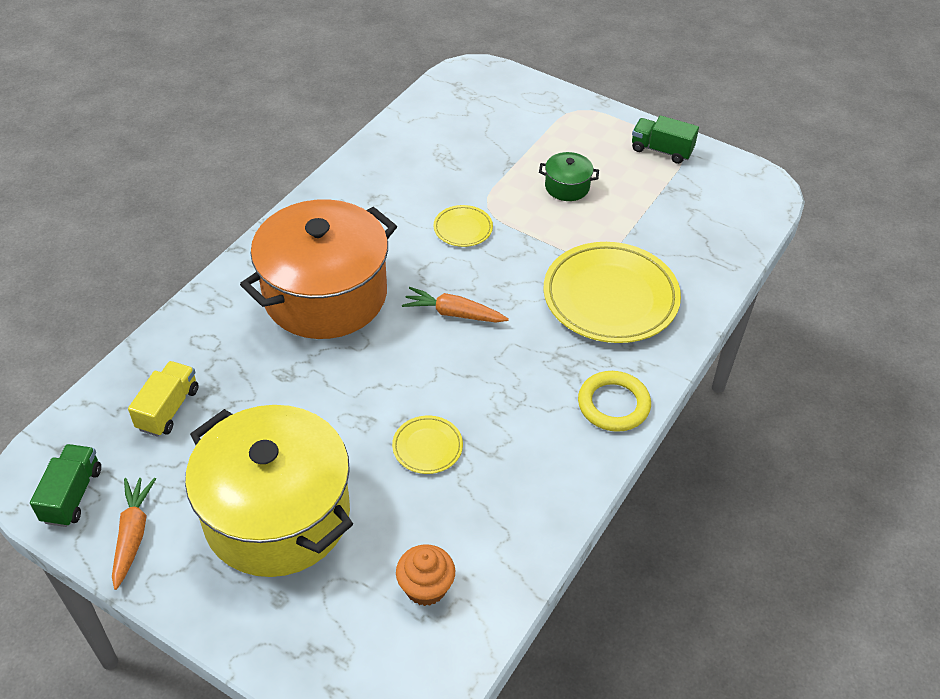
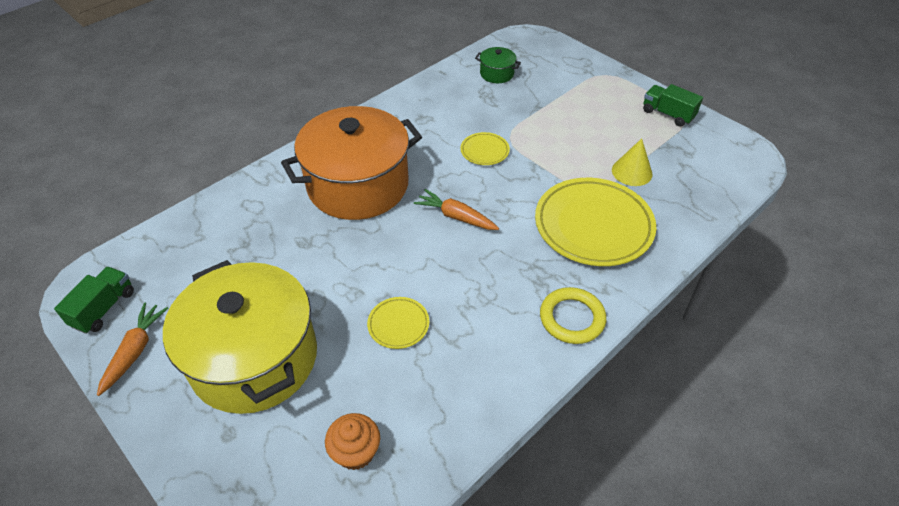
camera: 15 degrees right, 0 degrees up
yellow truck [128,361,198,437] -> none
green pot [539,152,599,201] -> green pot moved to [475,47,521,83]
none -> yellow cone [612,138,653,186]

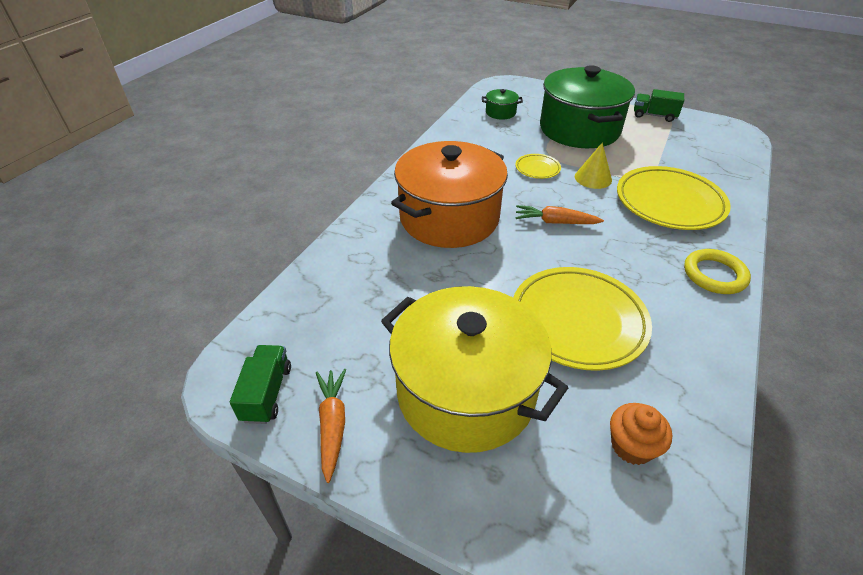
camera: 20 degrees left, 5 degrees down
yellow plate [367,297,429,349] -> yellow plate [513,267,652,371], size x2.17
yellow cone [612,138,653,186] -> yellow cone moved to [575,143,612,189]
none -> green pot [540,65,635,148]

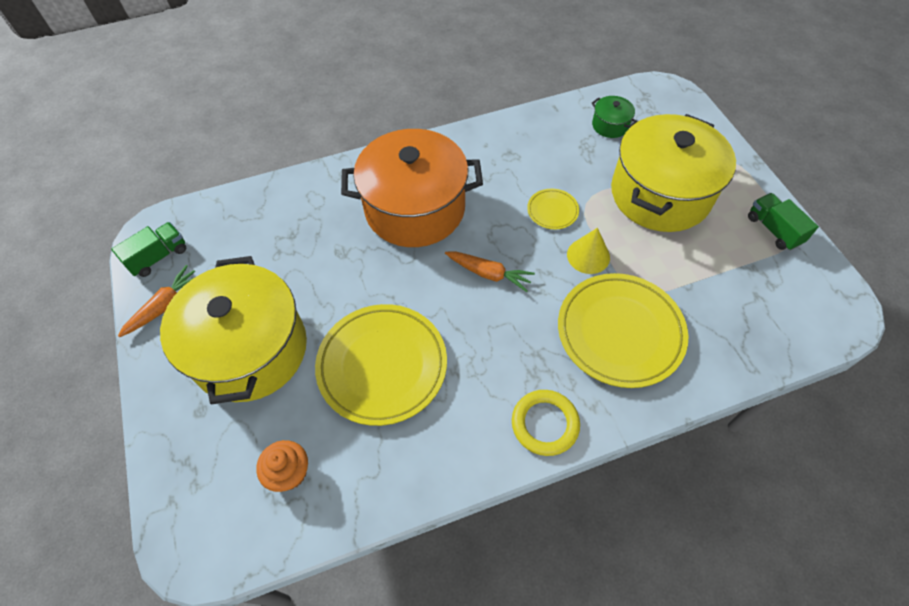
camera: 45 degrees right, 15 degrees up
orange carrot [515,205,604,224] -> orange carrot turned 150 degrees clockwise [445,251,535,292]
green pot [540,65,635,148] -> yellow pot [611,114,736,232]

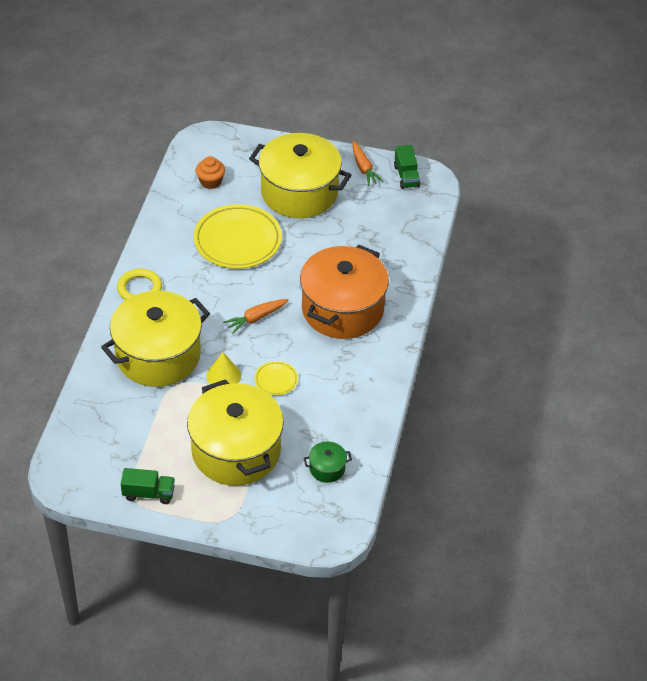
camera: 120 degrees right, 10 degrees down
yellow plate [558,273,689,388] -> yellow pot [101,291,210,387]

